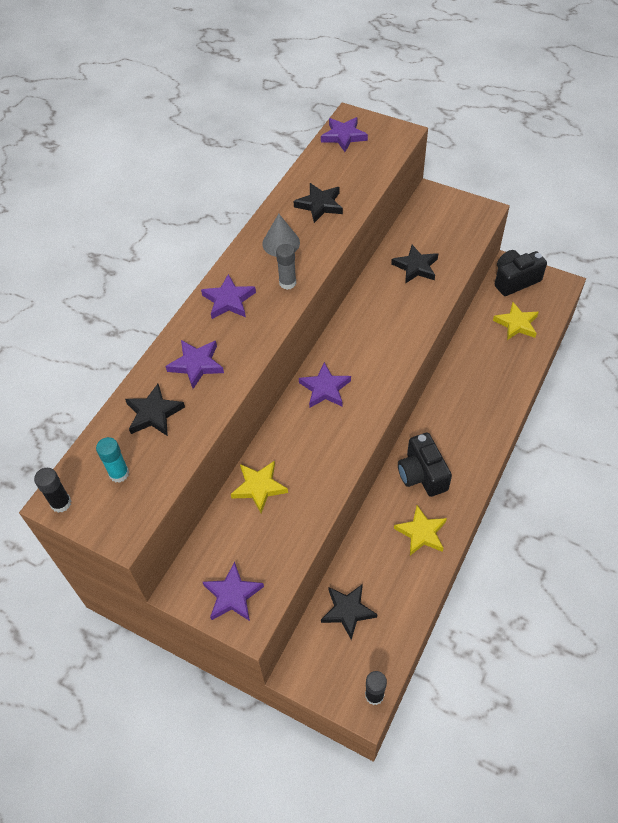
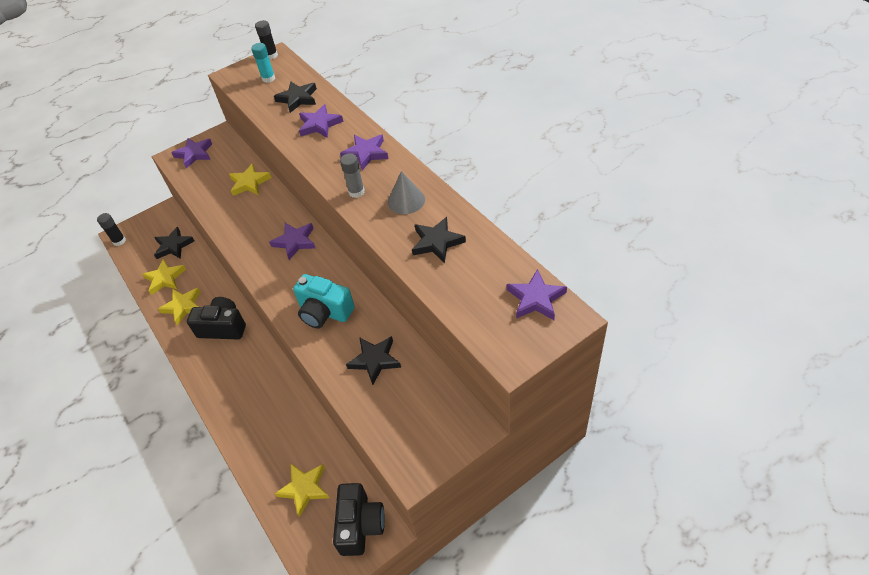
camera: 120 degrees right, 5 degrees down
none -> yellow star [142,259,186,295]
none -> turquoise camera [293,274,355,328]

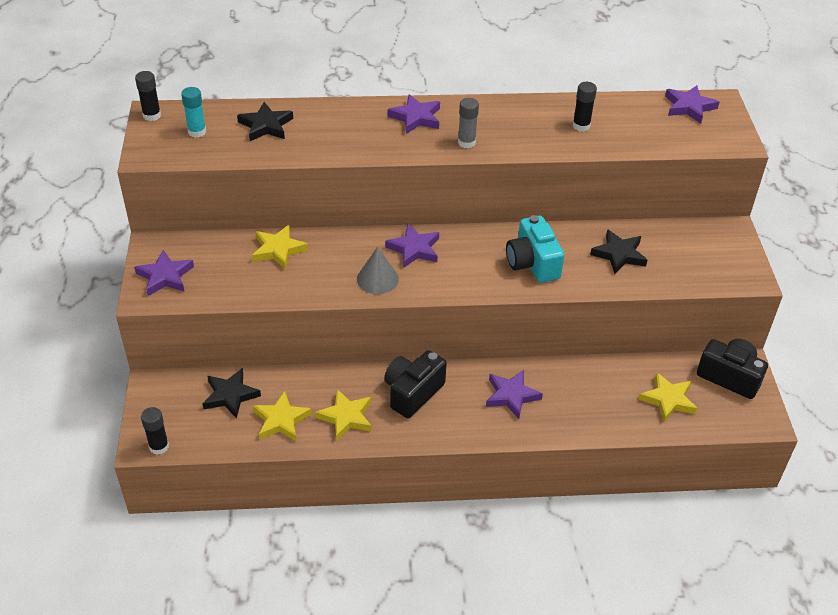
camera: 65 degrees left, 5 degrees down
turquoise camera [293,274,355,328] -> turquoise camera turned 105 degrees clockwise [506,215,564,283]
purple star [299,104,343,138] -> purple star moved to [486,370,543,419]
grey cone [388,171,425,214] -> grey cone moved to [357,247,399,294]
black star [412,217,466,263] -> black glue stick [573,82,597,131]

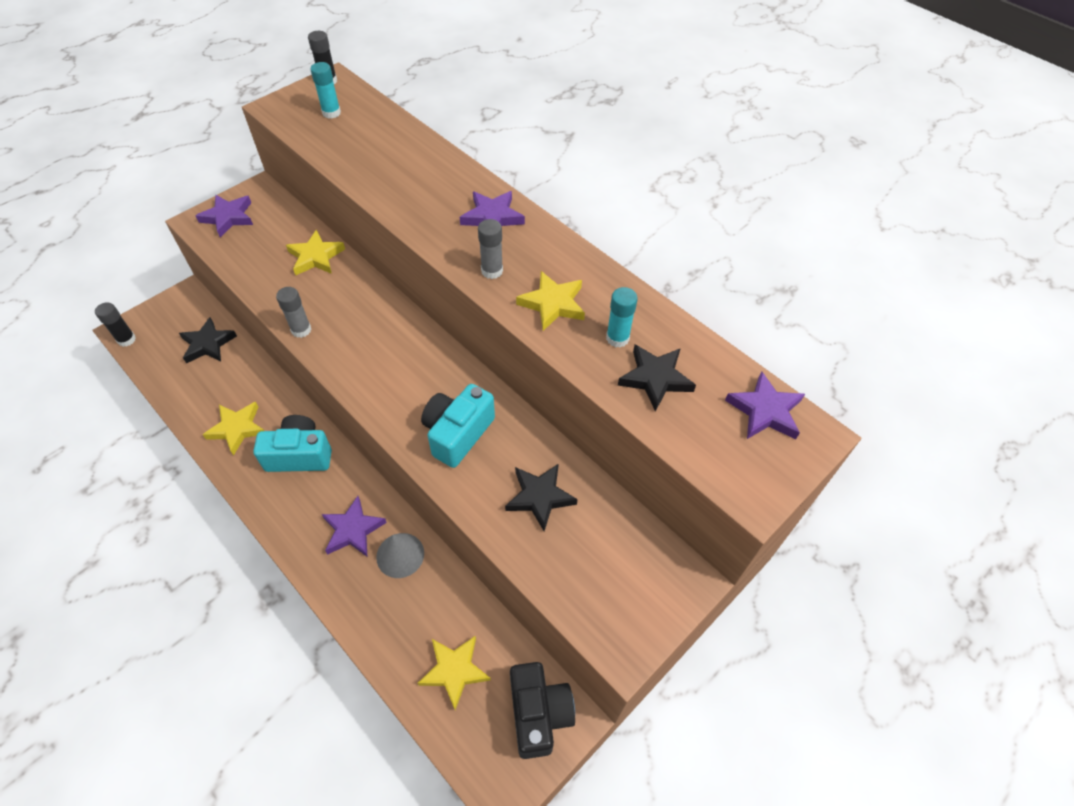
camera: 50 degrees right, 10 degrees up
black star [237,102,293,141] -> black star moved to [618,345,696,412]
yellow star [253,391,312,441] -> yellow star moved to [516,271,585,331]
grey cone [357,247,399,294] -> grey cone moved to [376,533,424,578]
black camera [384,350,447,418] -> turquoise camera [253,415,332,472]
purple star [385,224,439,268] -> none
black glue stick [573,82,597,131] -> turquoise glue stick [606,287,638,347]
none -> grey glue stick [276,287,311,338]

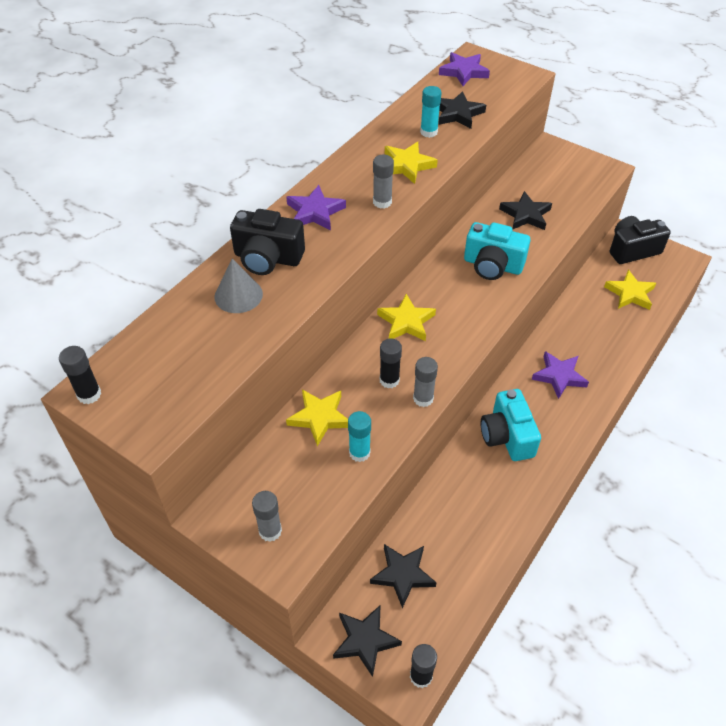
camera: 100 degrees left, 5 degrees down
purple star [196,195,253,237] -> grey glue stick [252,491,282,542]
yellow star [202,402,264,455] -> yellow star moved to [377,294,436,341]
turquoise glue stick [310,62,341,119] -> turquoise glue stick moved to [348,411,371,462]
grey cone [376,533,424,578] -> grey cone moved to [214,259,263,313]
none -> black camera [230,209,305,275]
none -> black star [333,606,402,677]
none -> black glue stick [380,338,402,388]

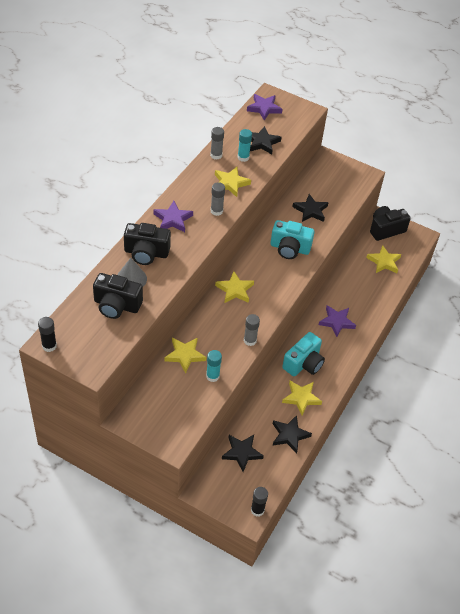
camera: 10 degrees left, 0 degrees up
grey glue stick [252,491,282,542] -> grey glue stick moved to [210,127,224,159]
black star [333,606,402,677] -> black star moved to [273,415,312,454]
black glue stick [380,338,402,388] -> none
turquoise camera [481,389,541,461] -> turquoise camera turned 120 degrees counterclockwise [282,332,325,376]
none -> black camera [93,273,143,319]
none -> yellow star [282,381,322,415]

